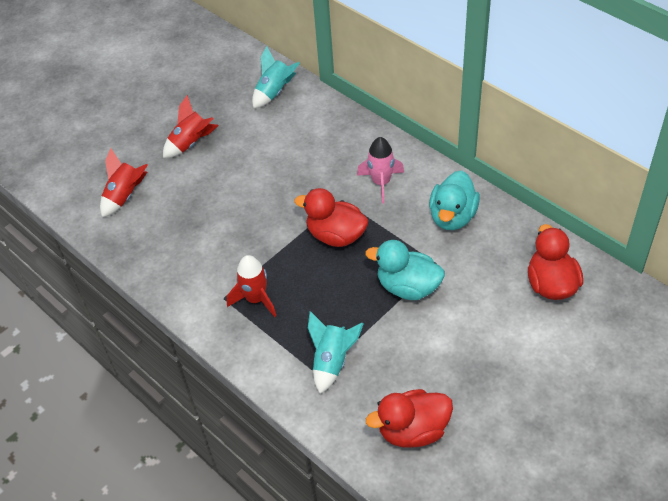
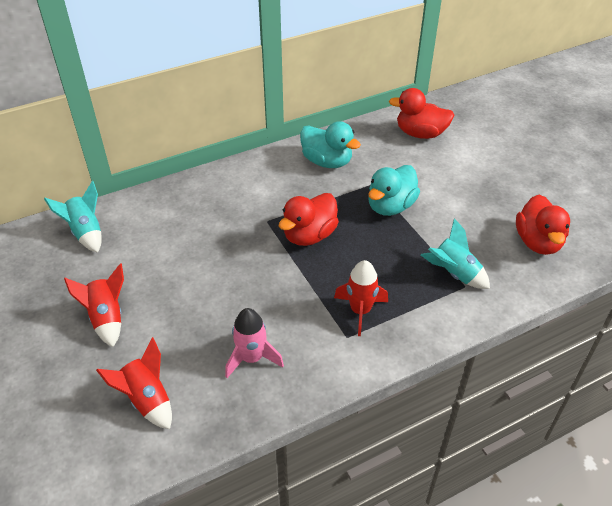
camera: 75 degrees left, 5 degrees down
pink rocket [357,137,404,204] -> pink rocket moved to [225,308,284,378]

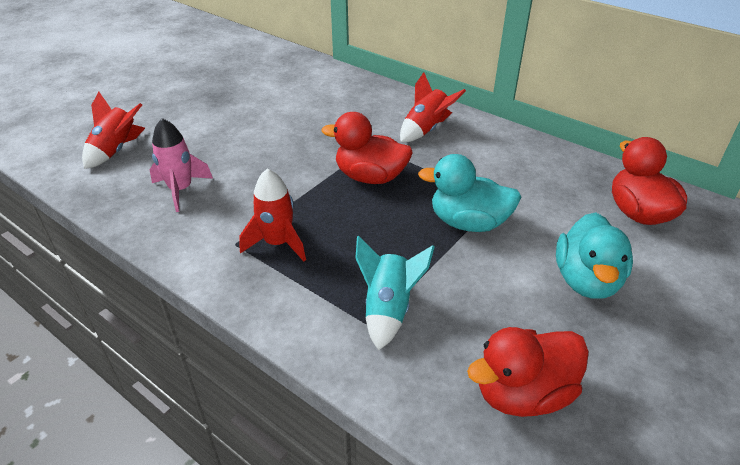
camera: 65 degrees right, 5 degrees down
turquoise rocket [44,181,102,253] -> none
red rocket [64,263,124,347] -> red rocket moved to [400,72,466,142]
turquoise duck [300,121,361,168] -> turquoise duck moved to [556,212,633,299]

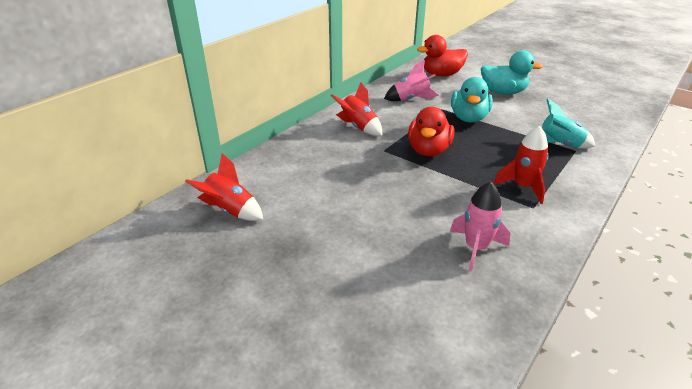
camera: 90 degrees left, 5 degrees down
red rocket [82,92,145,169] -> red rocket moved to [185,153,263,221]
red duck [467,327,589,417] -> none
none -> pink rocket [384,60,439,101]

